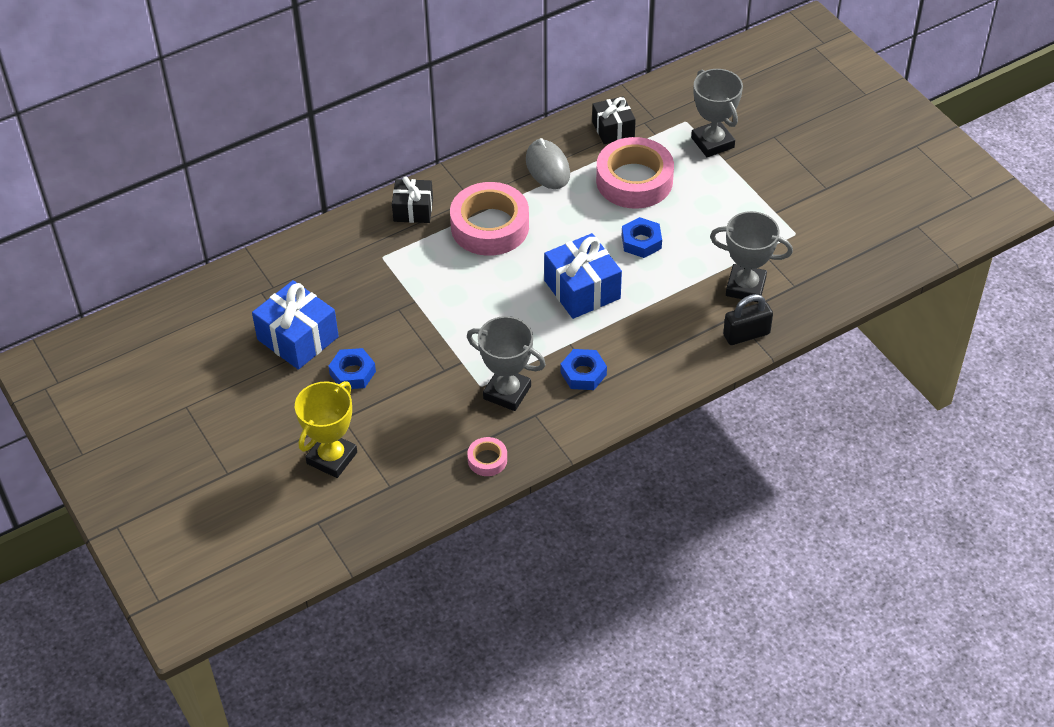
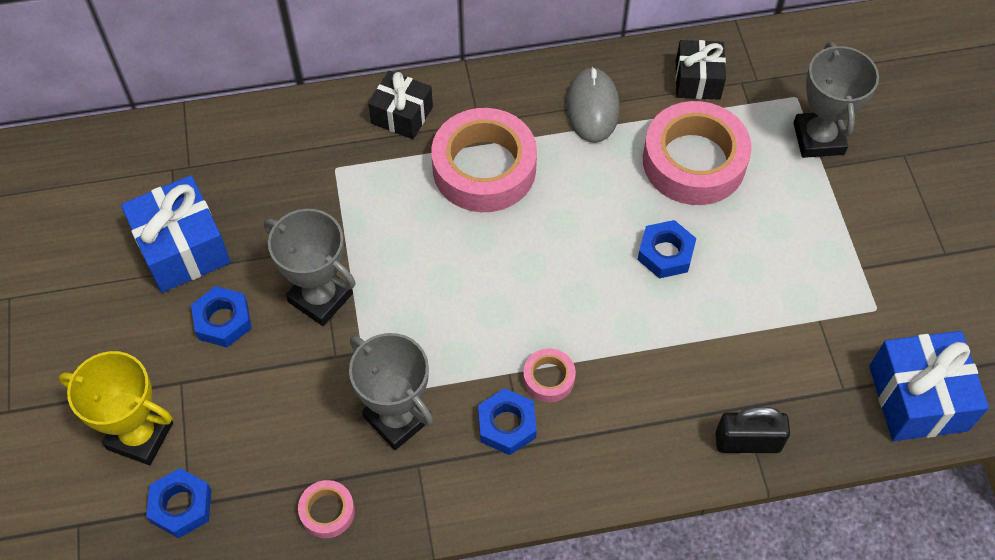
camera: 20 degrees right, 10 degrees up
yellow trophy [295,381,357,478] -> yellow trophy turned 60 degrees clockwise [59,351,173,465]
blue gift [544,233,622,319] -> blue gift moved to [869,331,989,441]
grey trophy [710,211,793,303] -> grey trophy moved to [264,209,356,326]
none -> blue nut [146,468,211,538]
none -> pink tape [523,348,576,402]

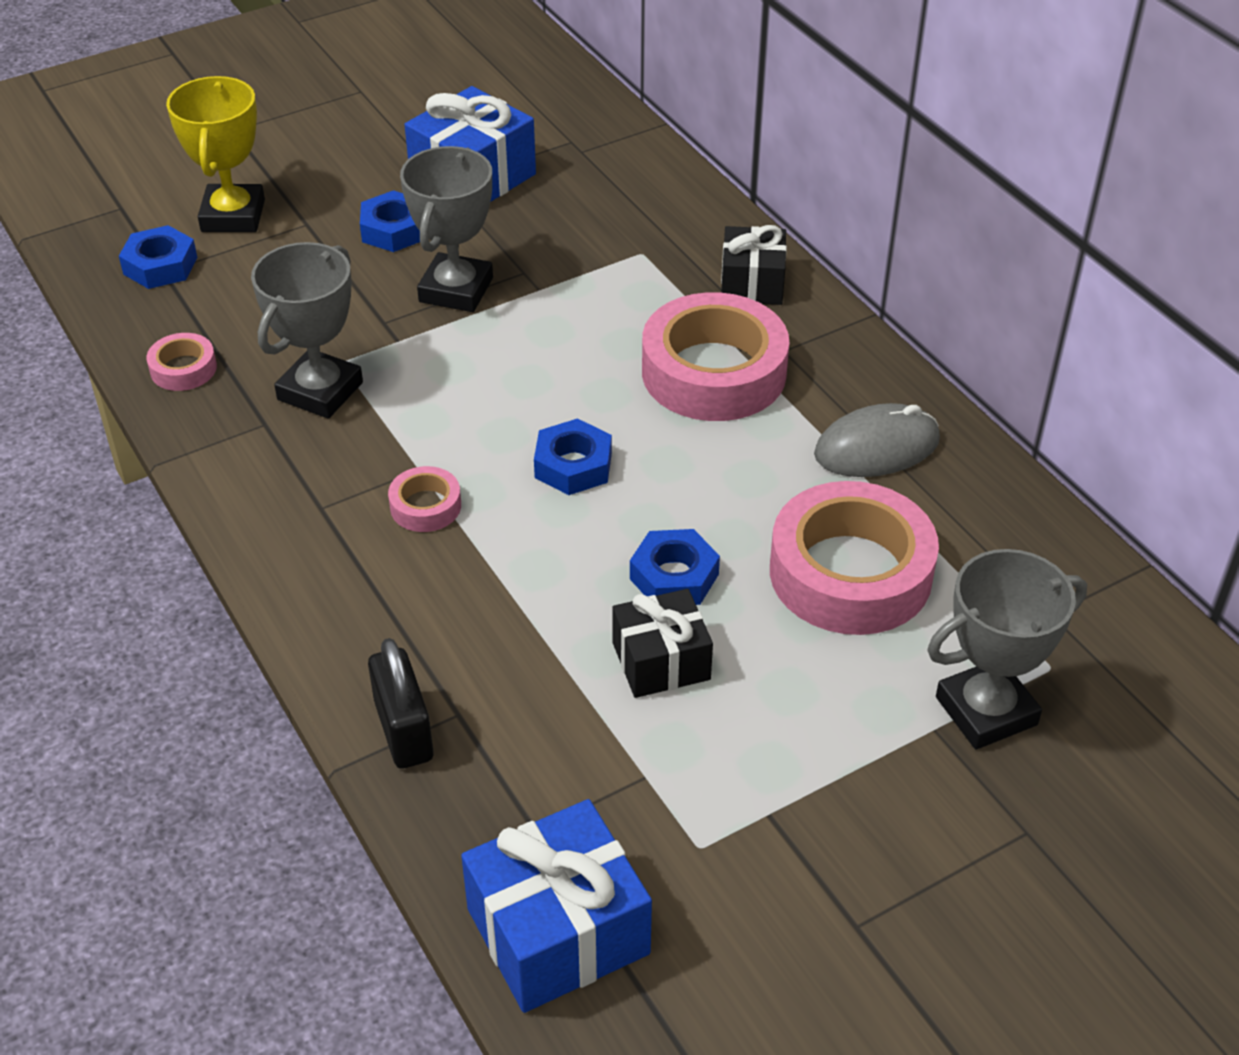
camera: 70 degrees right, 15 degrees down
blue nut [478,388,537,455] -> blue nut moved to [534,418,612,495]
black gift [675,40,726,100] -> black gift moved to [612,589,713,698]

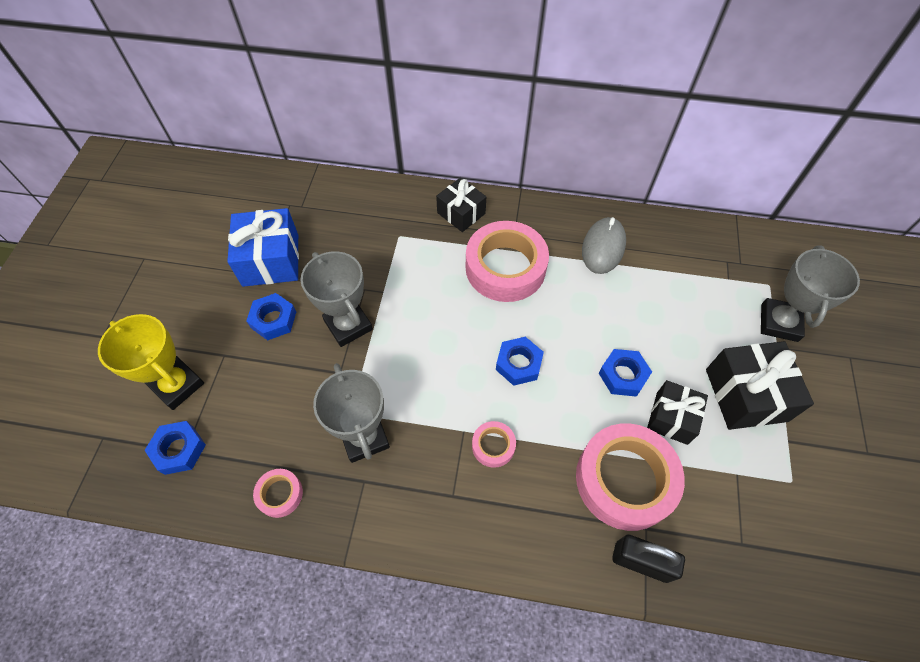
camera: 50 degrees left, 15 degrees up
blue gift [461,799,652,1013] -> none
pink tape [770,481,939,635] -> pink tape moved to [576,423,685,531]
none -> black gift [706,341,814,430]

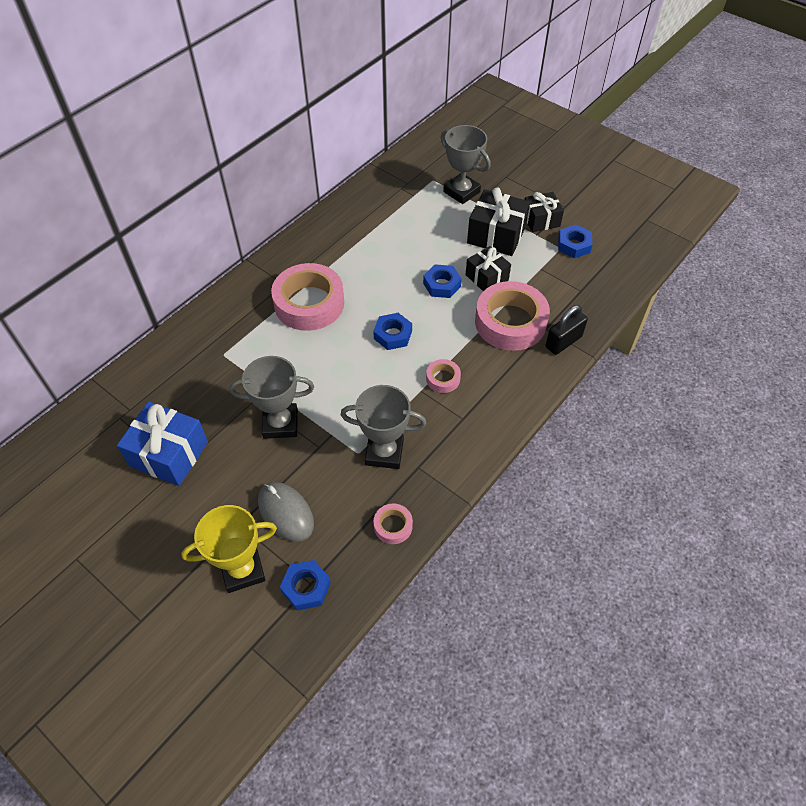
camera: 60 degrees left, 5 degrees down
blue nut [246,293,296,341] -> blue nut moved to [558,225,593,258]
black gift [436,178,486,232] -> black gift moved to [525,192,564,232]
grey mouse [582,217,626,274] -> grey mouse moved to [258,482,314,542]

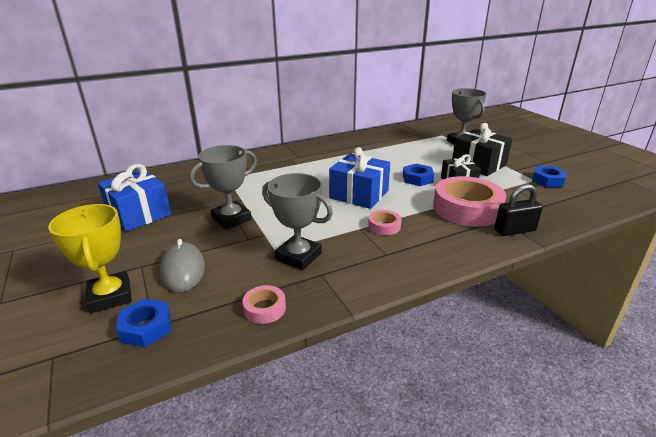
camera: 25 degrees right, 25 degrees down
yellow trophy [181,505,277,593] -> yellow trophy turned 60 degrees clockwise [48,204,132,313]
grey trophy [229,356,314,439] -> grey trophy turned 60 degrees counterclockwise [190,145,257,230]
pink tape [271,263,344,331] -> none
blue nut [373,313,412,350] -> blue gift [329,147,390,209]
black gift [525,192,564,232] -> none

